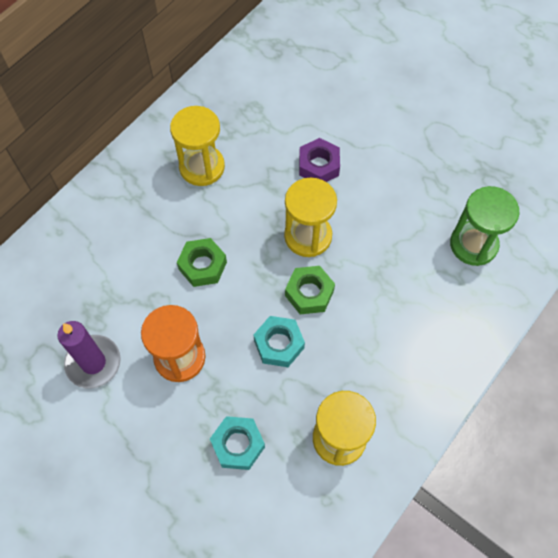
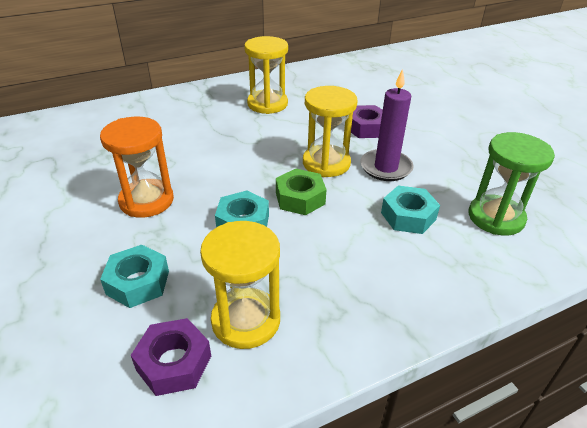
camera: 25 degrees right, 25 degrees down
purple candle [57,321,121,389] -> purple candle moved to [360,69,414,181]
green nut [177,238,227,287] -> none
none -> purple nut [131,318,211,396]
none -> turquoise nut [381,186,440,234]

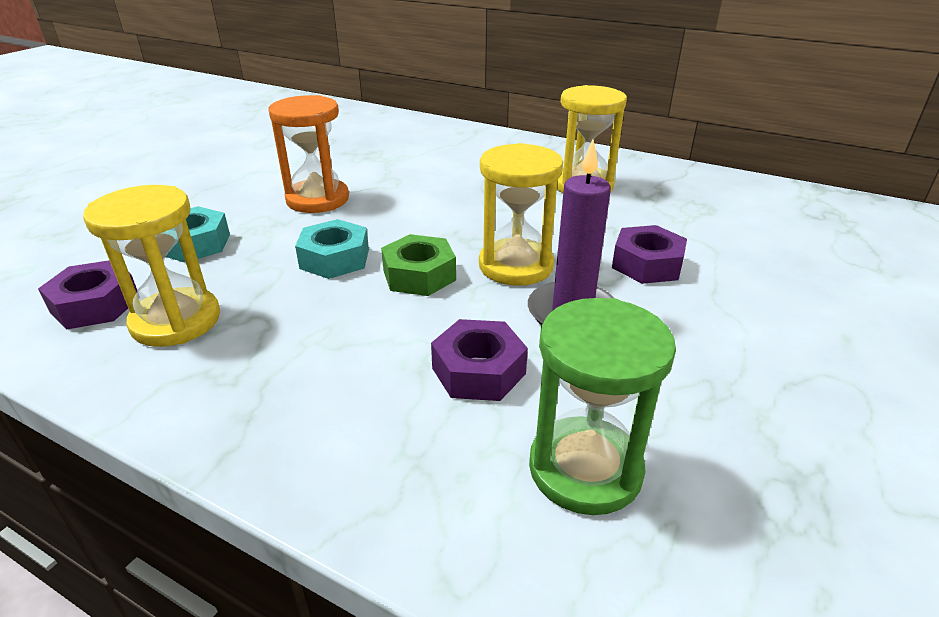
camera: 55 degrees right, 5 degrees down
turquoise nut [381,186,440,234] -> purple nut [431,319,528,401]

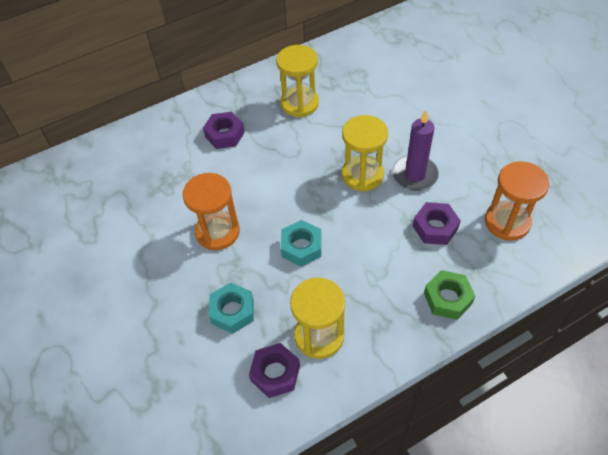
camera: 55 degrees left, 20 degrees up
green nut [381,234,456,296] -> green nut moved to [424,270,475,320]
green hourglass [529,298,676,515] -> orange hourglass [485,161,549,240]
purple nut [612,225,687,284] -> purple nut moved to [203,112,245,149]

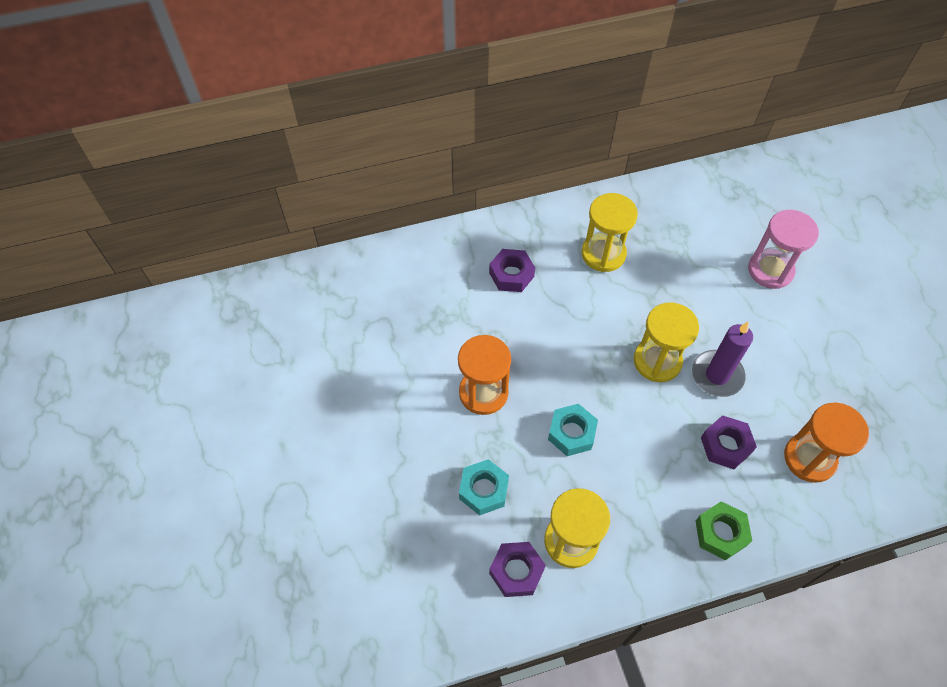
camera: 10 degrees right, 5 degrees up
none -> pink hourglass [748,210,819,289]

